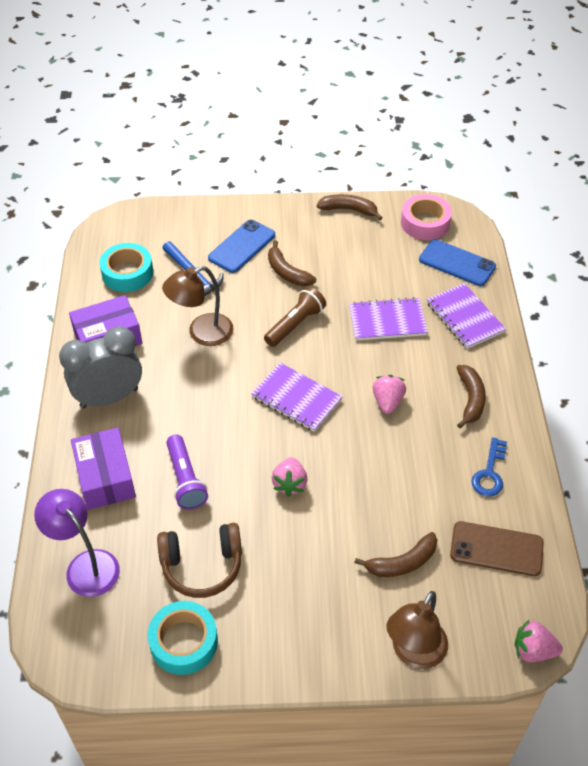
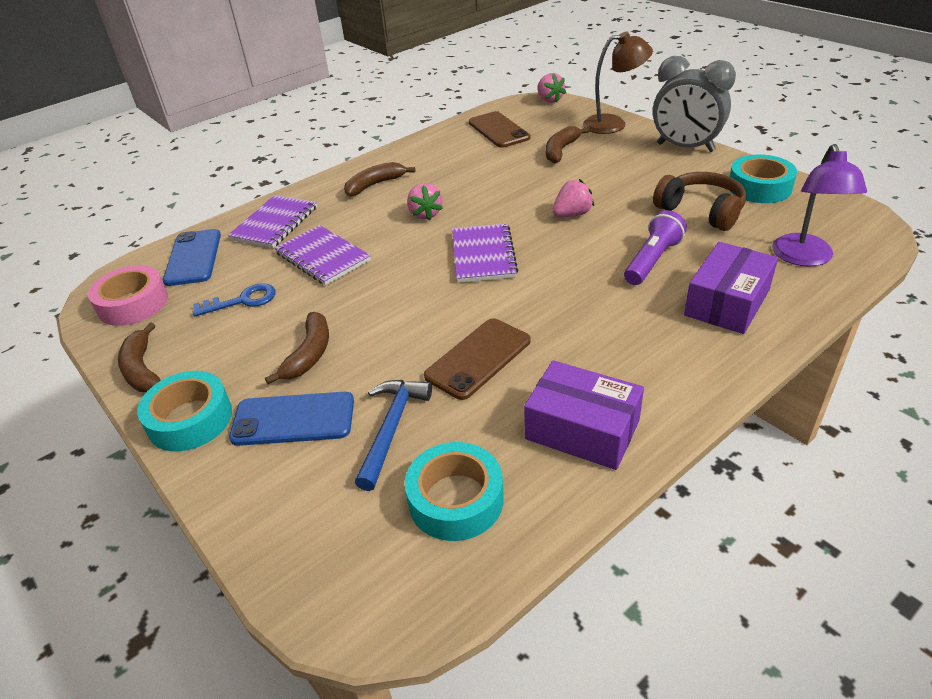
camera: 125 degrees left, 10 degrees down
grey clock [59,326,142,408] -> grey clock moved to [653,56,736,152]
brown lamp [162,266,233,346] -> brown phone [424,318,531,400]
brown flashlight [264,286,326,347] -> none
brown banana [354,532,437,577] -> brown banana turned 90 degrees counterclockwise [546,126,590,163]
pink strawberry [373,375,406,414] -> pink strawberry turned 75 degrees counterclockwise [407,183,443,221]
blue key [471,437,507,497] -> blue key moved to [193,283,276,317]
none -> turquoise tape [137,371,232,451]

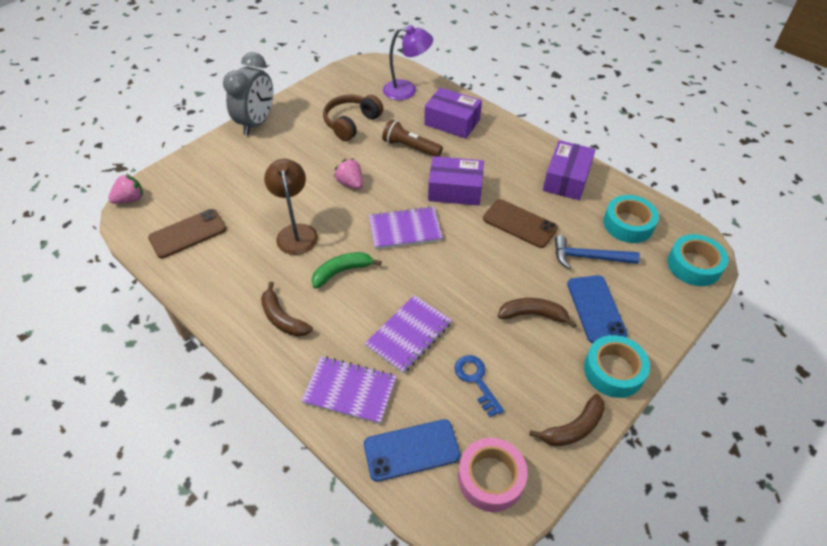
camera: 100 degrees left, 10 degrees up
pink strawberry [407,183,443,221] -> green banana [311,252,382,289]
brown banana [546,126,590,163] -> none
brown lamp [583,32,653,134] -> brown lamp moved to [264,159,318,255]
purple flashlight [624,210,687,285] -> brown flashlight [382,119,443,157]
turquoise tape [730,154,797,203] -> turquoise tape moved to [667,234,728,286]
none -> purple box [428,156,484,206]

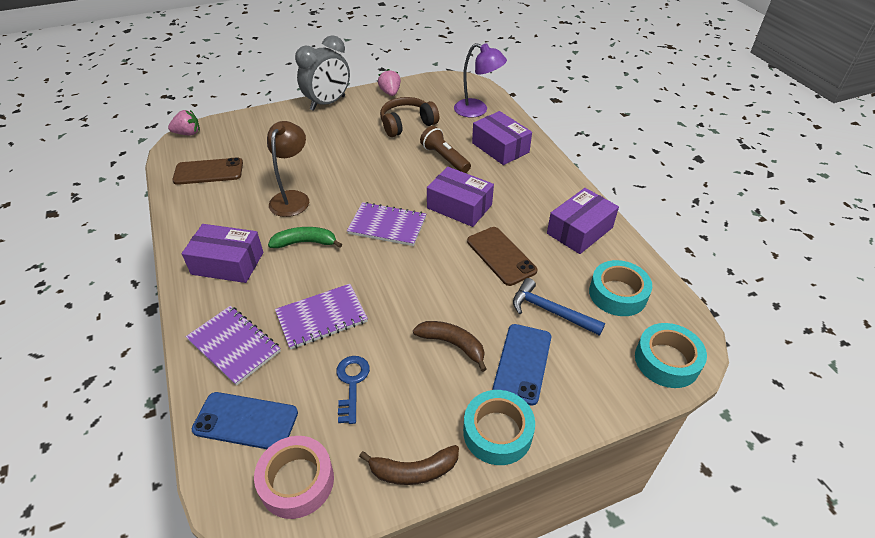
camera: 25 degrees right, 5 degrees down
brown banana [261,282,313,337] -> purple box [182,224,263,283]
pink strawberry [334,159,363,189] -> pink strawberry moved to [378,69,401,96]

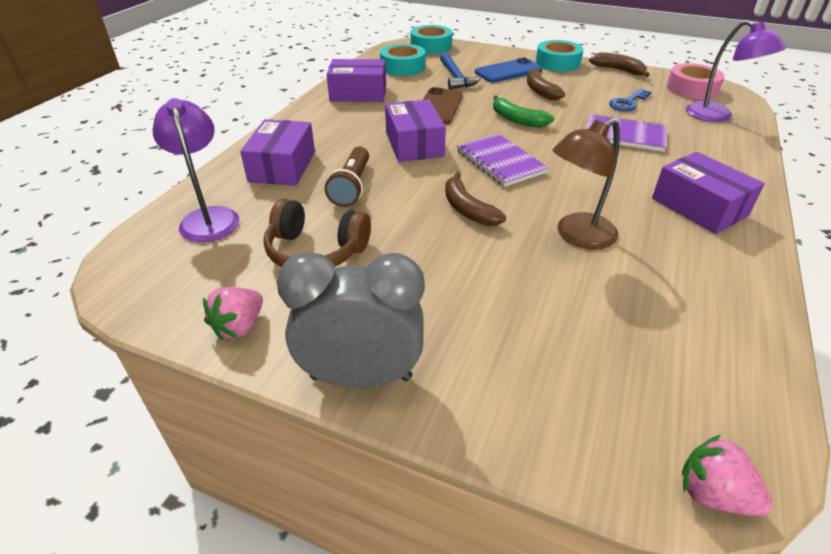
camera: 135 degrees left, 5 degrees down
brown phone [172,157,243,185] -> none
purple notebook [186,306,281,386] -> none
blue phone [192,392,298,449] -> purple lamp [686,20,786,122]
green banana [268,227,342,248] -> green banana moved to [493,95,554,127]
none -> brown banana [445,172,506,226]

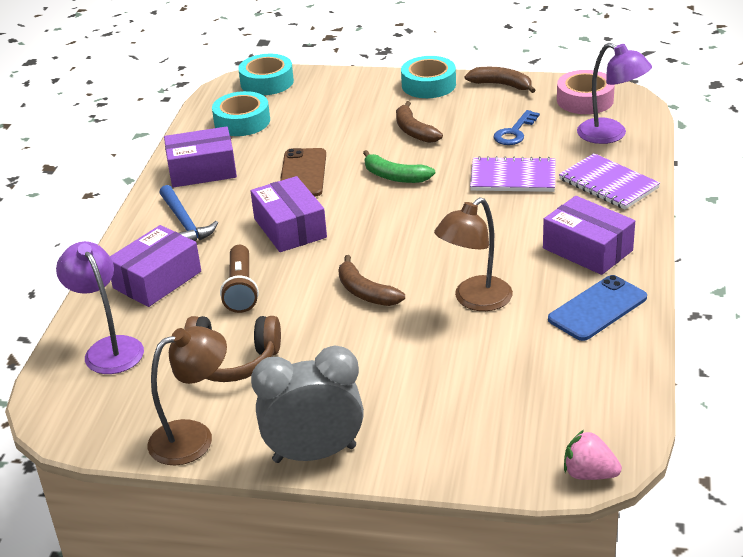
camera: 10 degrees left, 5 degrees down
pink strawberry [203,287,263,340] -> brown lamp [147,326,227,465]
purple box [240,119,315,186] -> purple box turned 45 degrees clockwise [110,225,201,307]
blue hammer [440,52,481,89] -> blue hammer moved to [159,185,218,241]
purple notebook [457,134,549,187] -> purple notebook moved to [559,153,660,209]
blue phone [475,58,543,83] -> blue phone moved to [548,275,647,341]

